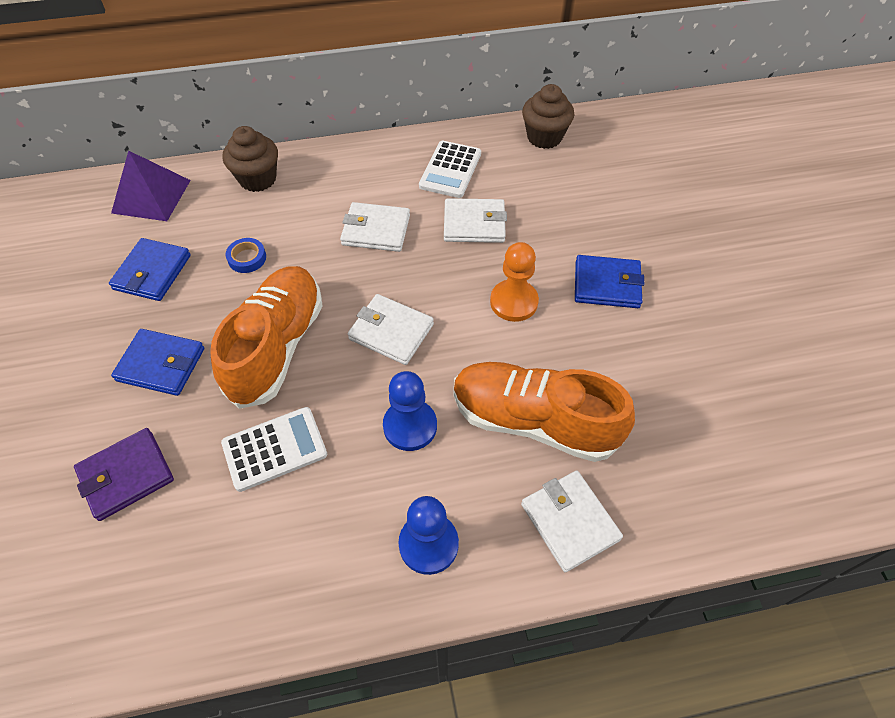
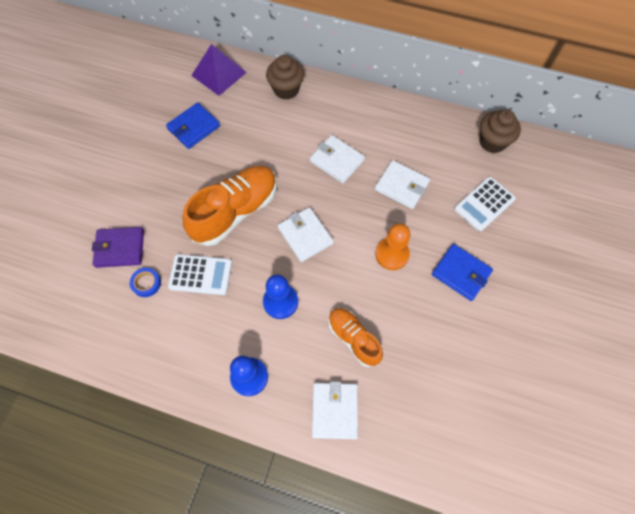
camera: 30 degrees right, 10 degrees up
blue wallet [111,329,204,396] -> none
blue tape [226,238,266,273] -> blue tape moved to [130,268,161,297]
white calculator [419,141,481,198] -> white calculator moved to [454,177,516,232]
orange shoe [454,362,635,462] -> orange shoe [328,308,383,367], size x0.59

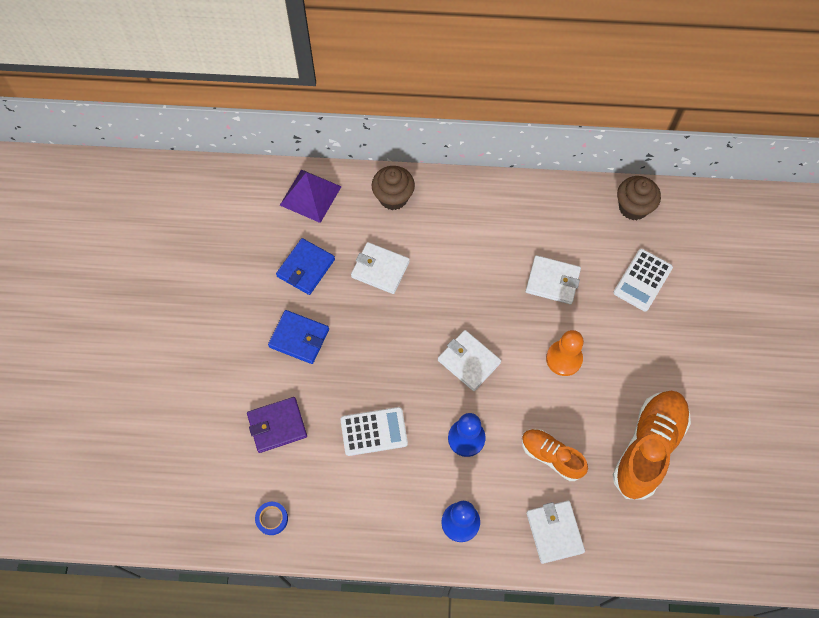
camera: 15 degrees left, 0 degrees up
blue tape [130,268,161,297] -> blue tape moved to [255,502,288,535]
orange shoe [183,166,277,246] -> orange shoe moved to [613,390,691,500]
white wallet [310,135,365,183] -> white wallet moved to [351,242,410,294]
blue wallet [432,244,493,301] -> blue wallet moved to [268,310,329,364]

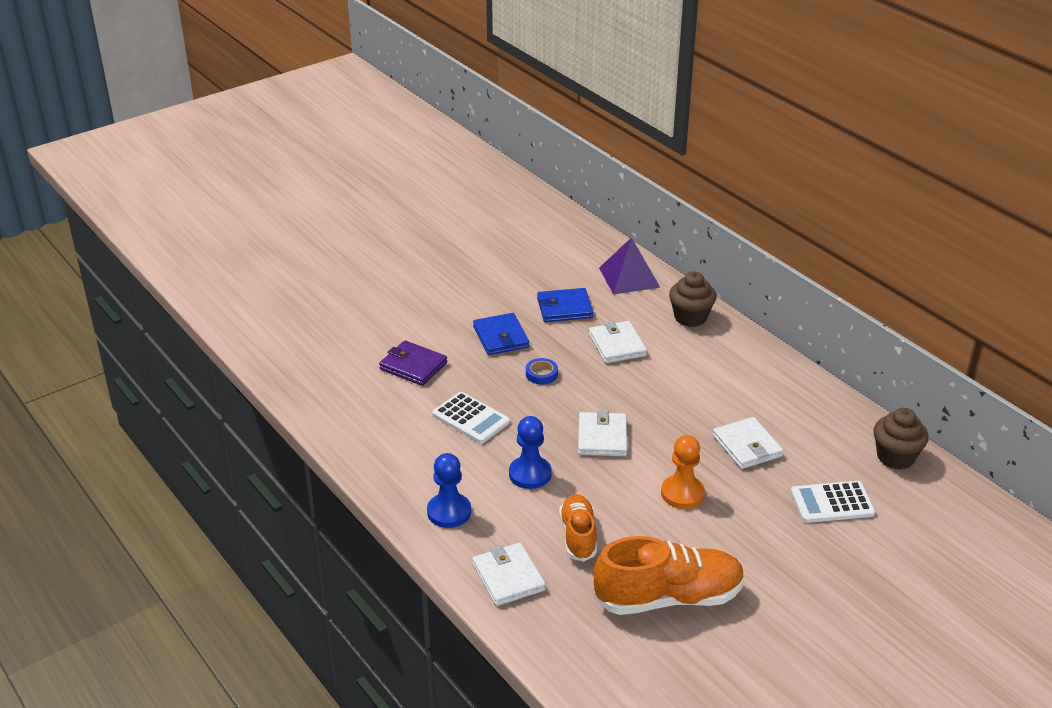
camera: 50 degrees right, 30 degrees down
blue tape [255,502,288,535] -> blue tape moved to [526,358,558,385]
white wallet [526,501,585,564] -> white wallet turned 60 degrees counterclockwise [472,543,546,606]

